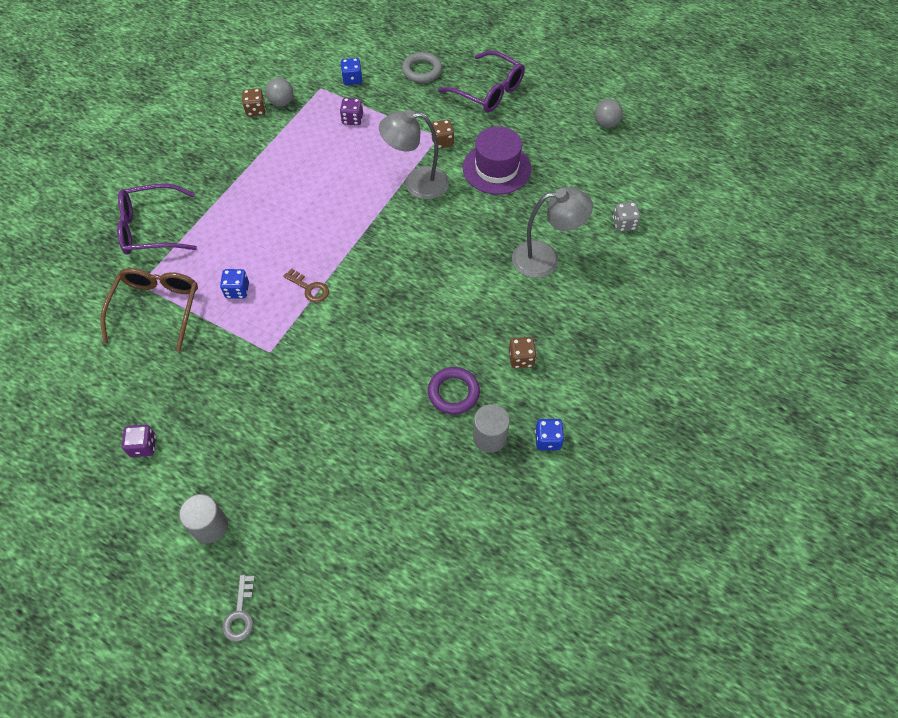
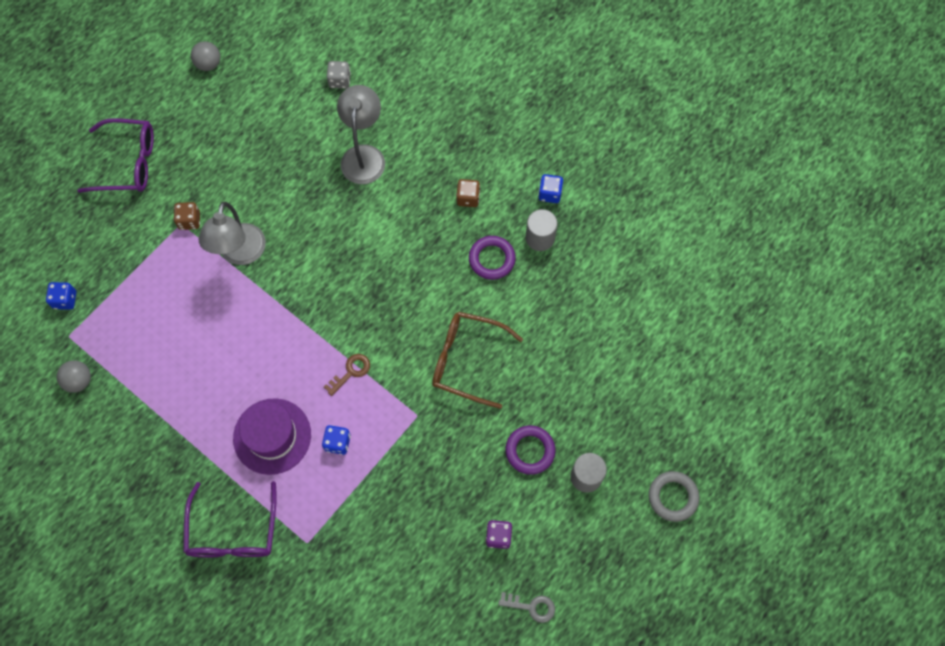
camera: 80 degrees left, 10 degrees up
brown glasses [100,268,198,352] -> brown glasses moved to [432,311,523,409]
grey key [222,575,255,642] -> grey key moved to [498,592,555,623]
brown dice [242,88,266,116] -> none
purple dice [340,98,363,125] -> none
grey ring [402,52,442,83] -> grey ring moved to [649,471,699,522]
purple glasses [438,51,525,112] -> purple glasses turned 45 degrees clockwise [78,118,154,193]
purple hat [463,126,531,195] -> purple hat moved to [233,398,311,475]
none -> purple ring [505,426,556,475]

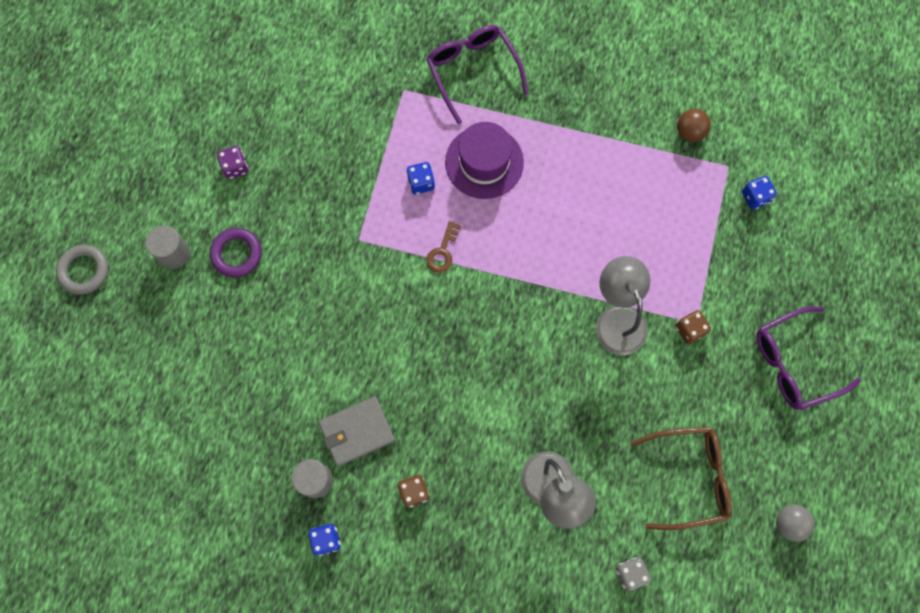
camera: 155 degrees right, 5 degrees up
grey ball [56,360,91,393] -> brown ball [677,109,711,142]
brown glasses [432,311,523,409] -> brown glasses moved to [630,427,732,530]
purple ring [469,236,516,280] -> grey wallet [319,396,395,467]
grey key [498,592,555,623] -> none

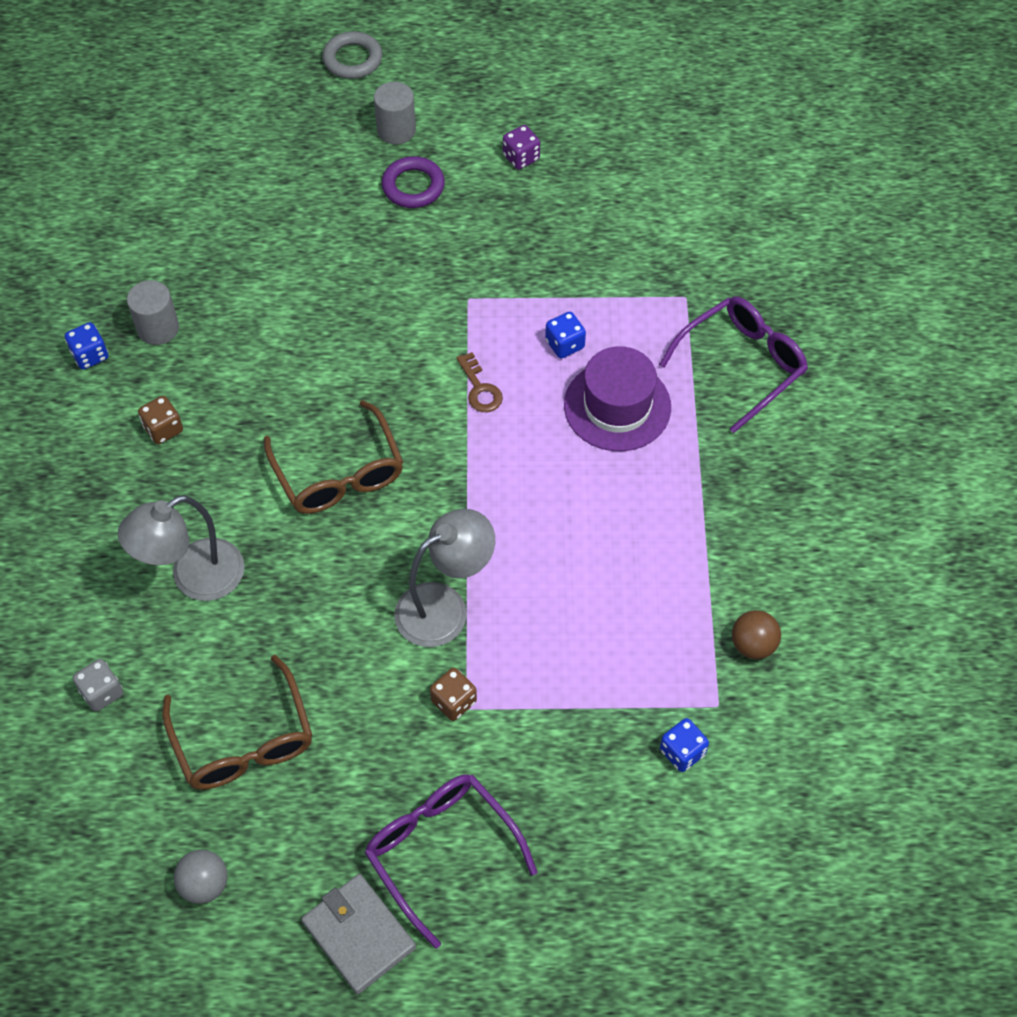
camera: 75 degrees right, 15 degrees down
grey wallet [319,396,395,467] -> grey wallet moved to [301,874,416,994]
brown key [426,221,461,273] -> brown key turned 120 degrees counterclockwise [457,352,503,412]
none -> brown glasses [264,400,403,514]

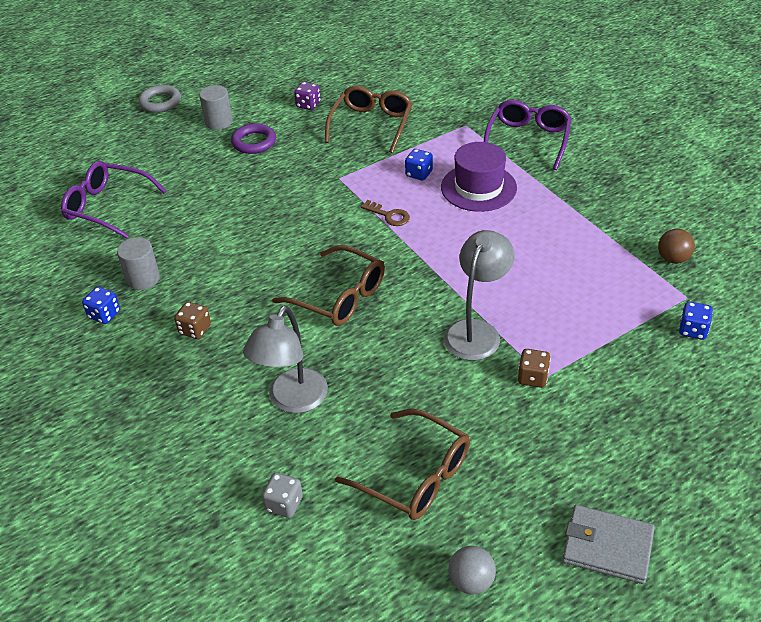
camera: 30 degrees left, 15 degrees down
purple glasses [364,774,537,949] -> purple glasses moved to [61,161,167,239]
none -> brown glasses [325,86,413,153]

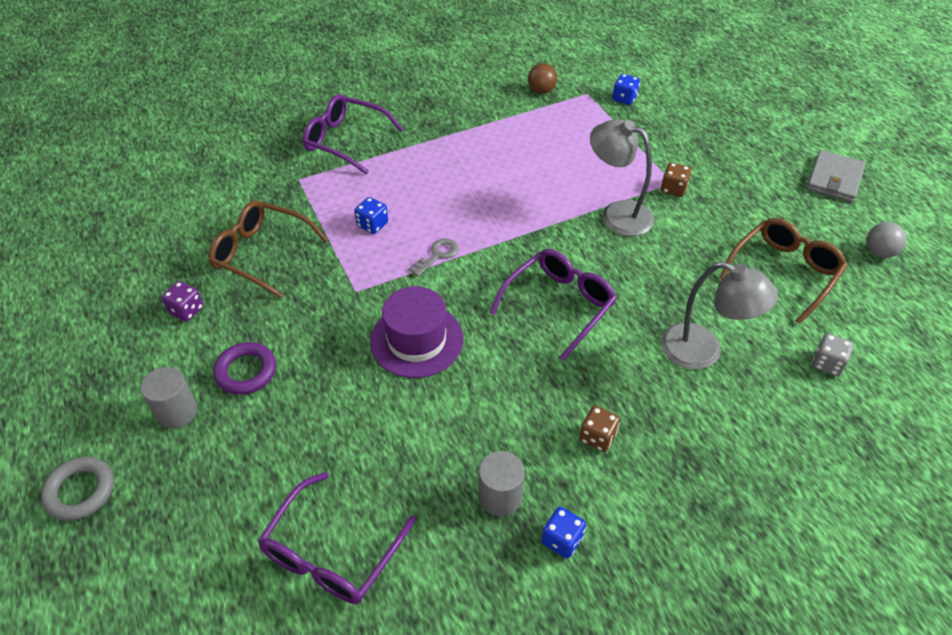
camera: 85 degrees left, 5 degrees up
brown glasses [272,245,385,326] -> purple glasses [490,249,617,361]
brown key [360,200,410,226] -> grey key [408,238,458,277]
purple hat [441,142,517,212] -> purple hat moved to [370,286,463,378]

